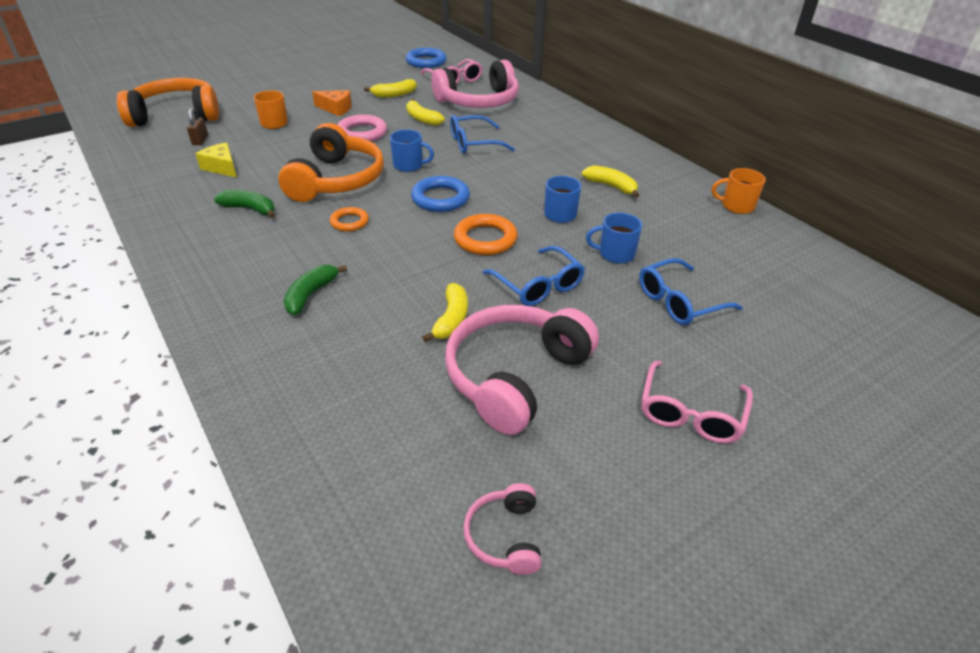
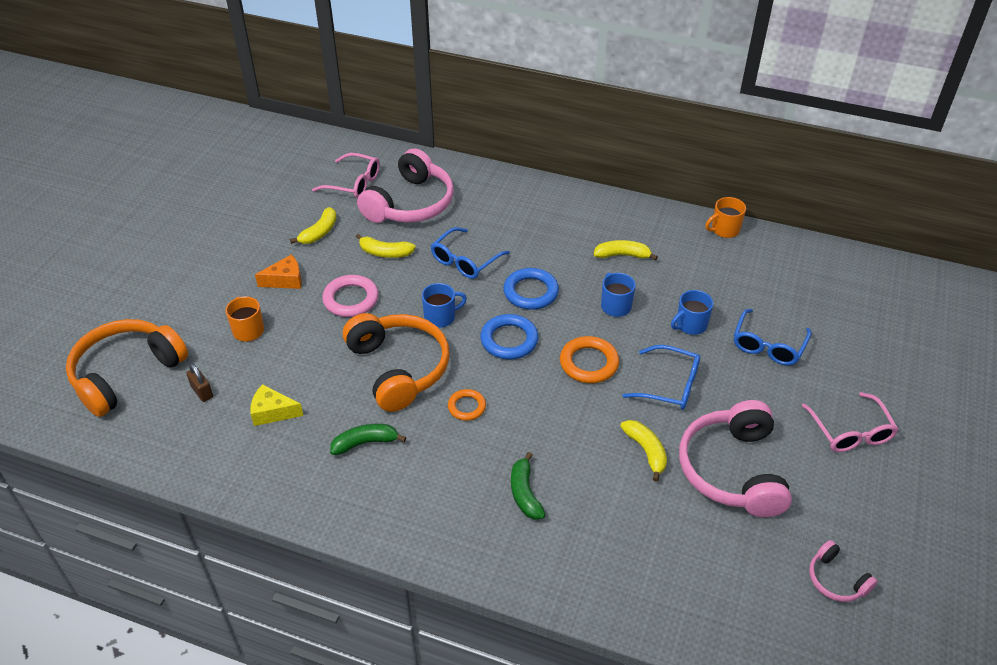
camera: 35 degrees left, 5 degrees up
blue ring [406,48,446,68] -> blue ring moved to [503,268,559,310]

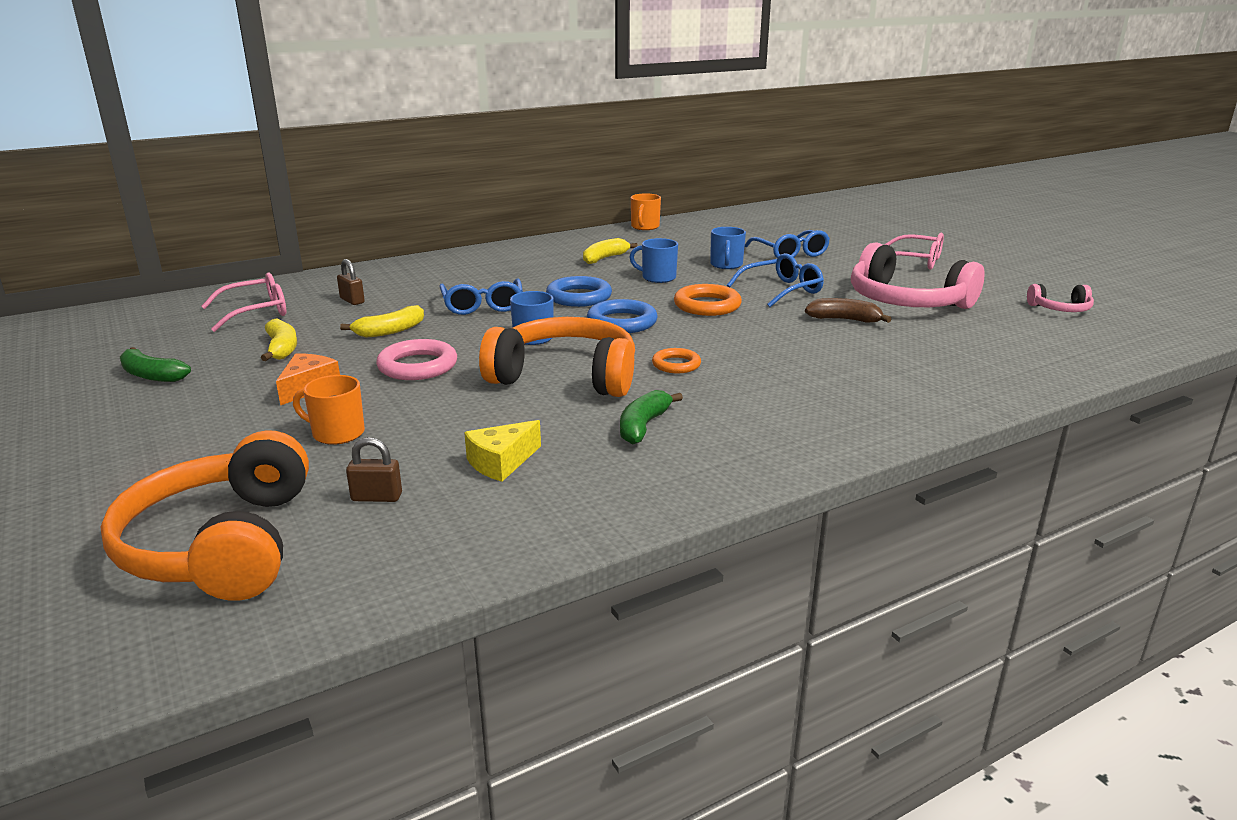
camera: 50 degrees left, 20 degrees down
pink headphones [357,148,454,223] -> brown padlock [337,259,365,305]
green banana [511,452,546,520] -> green banana moved to [120,347,191,382]
yellow banana [620,420,667,482] -> brown banana [805,298,891,323]

